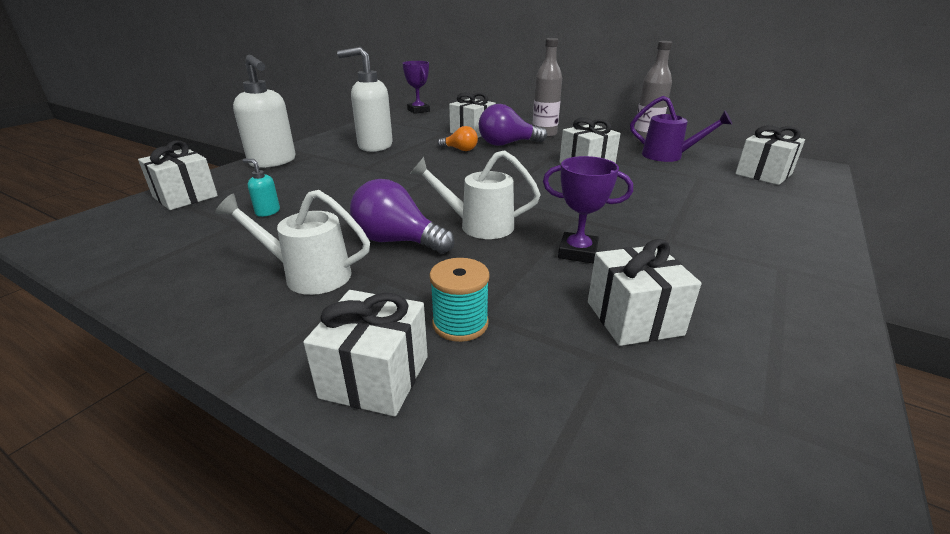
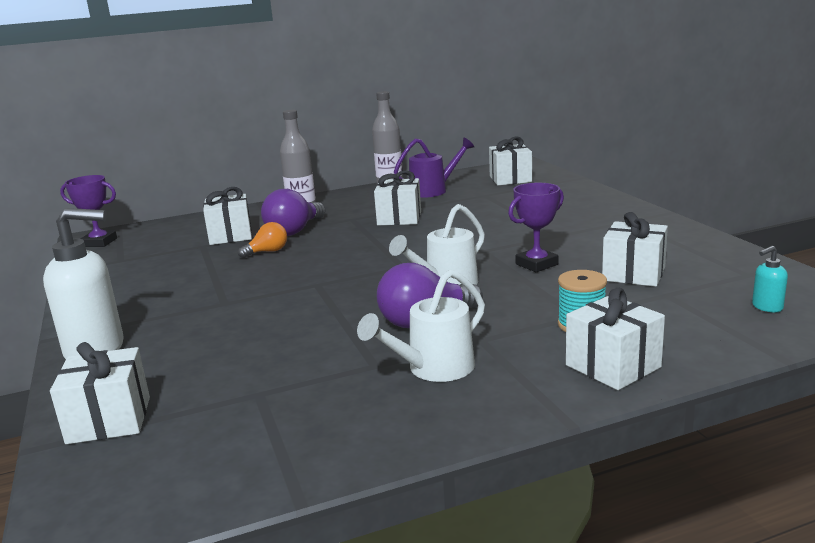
camera: 50 degrees left, 10 degrees down
turquoise soap dispenser [243,159,280,217] -> turquoise soap dispenser moved to [752,246,788,312]
white soap dispenser [337,47,393,152] -> none

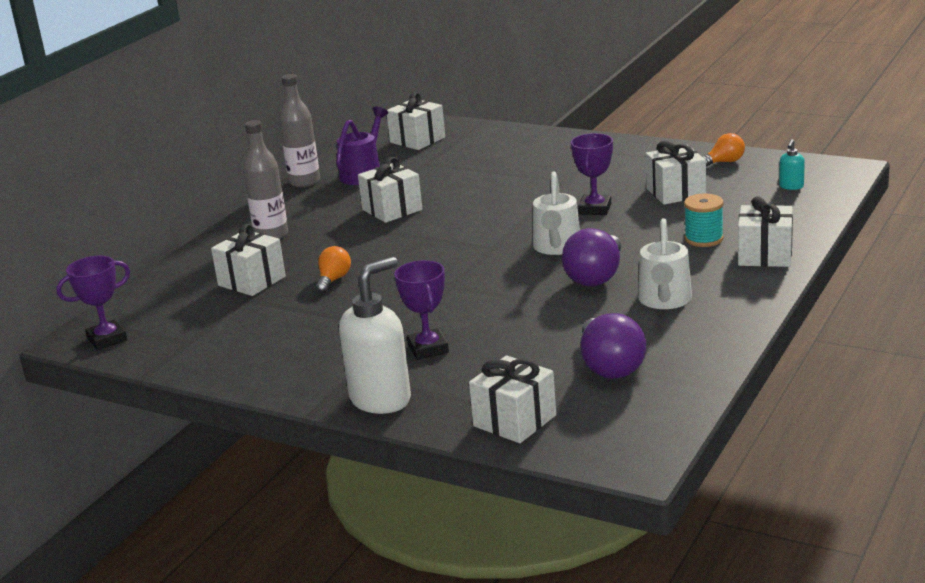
camera: 40 degrees left, 5 degrees up
purple light bulb [261,189,326,236] -> purple light bulb moved to [581,313,646,379]
none -> purple trophy [394,260,449,360]
none -> orange light bulb [702,133,745,167]

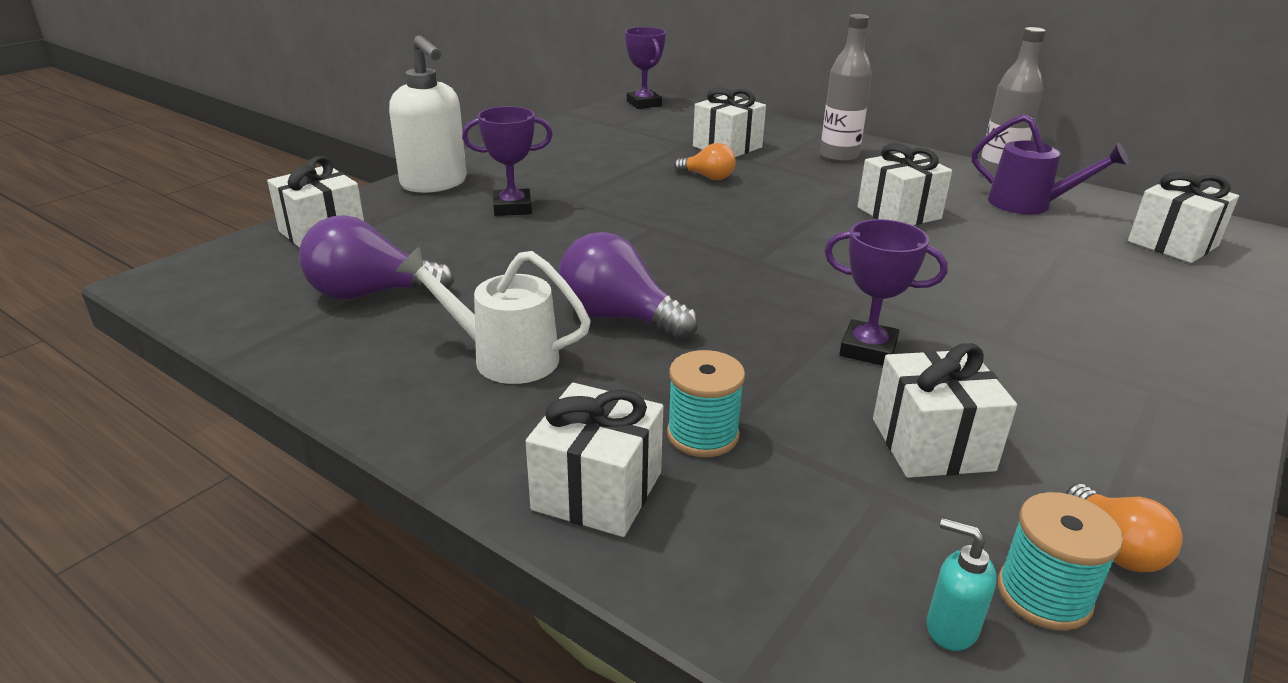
camera: 95 degrees right, 5 degrees up
white watering can [533,172,580,255] -> none
none -> turquoise spool [998,492,1123,631]

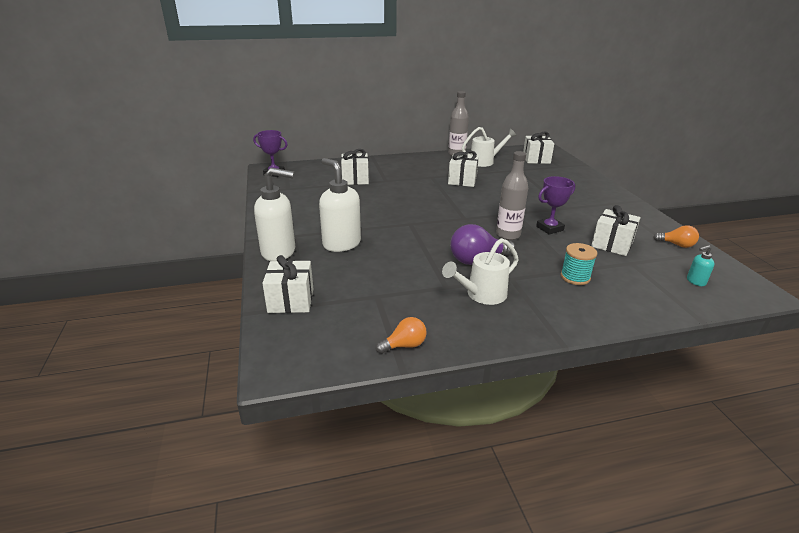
camera: 50 degrees left, 0 degrees up
purple light bulb [299,215,454,299] -> none
purple trophy [462,106,553,216] -> white soap dispenser [319,158,361,252]
white gift [526,383,664,537] -> none
orange light bulb [674,143,736,180] -> orange light bulb moved to [376,317,427,354]
grey bottle [820,14,872,162] -> grey bottle moved to [496,151,528,240]
purple watering can [972,114,1129,215] -> white watering can [462,127,517,167]
turquoise spool [998,492,1123,631] -> none

